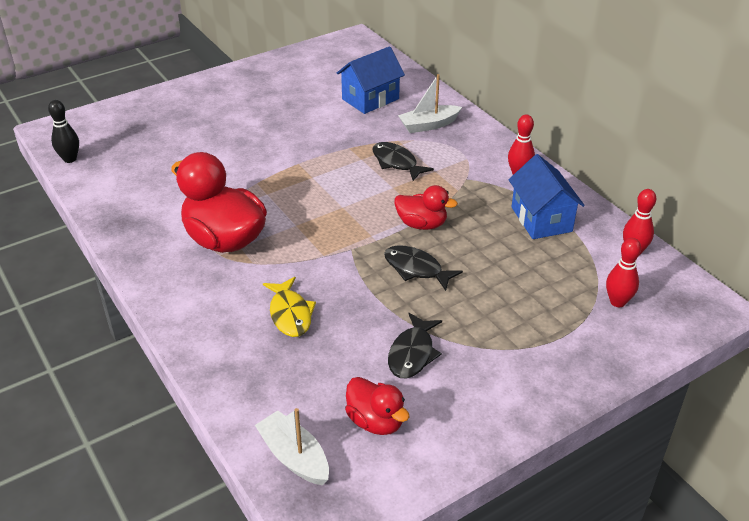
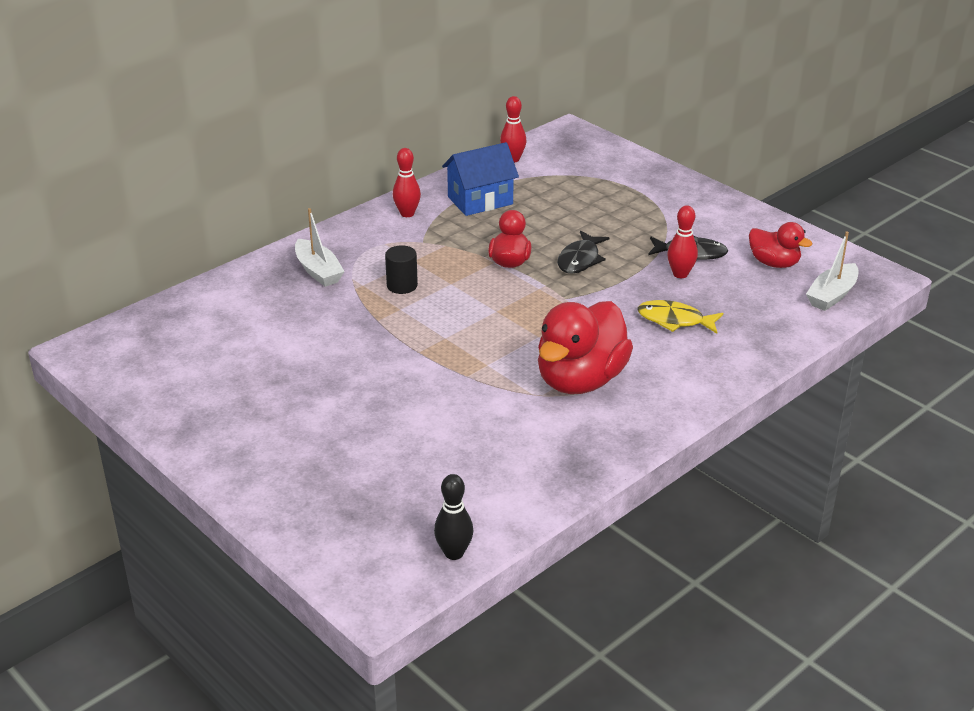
camera: 100 degrees left, 5 degrees down
yellow fish [263,277,316,337] -> yellow fish turned 135 degrees counterclockwise [637,300,723,333]
blue house [336,46,405,114] -> none
red duck [345,377,409,435] -> red duck turned 90 degrees clockwise [749,222,812,268]
black fish [372,142,434,181] -> black cylinder [385,245,418,294]
red bowling pin [606,238,641,307] -> red bowling pin moved to [667,205,698,278]

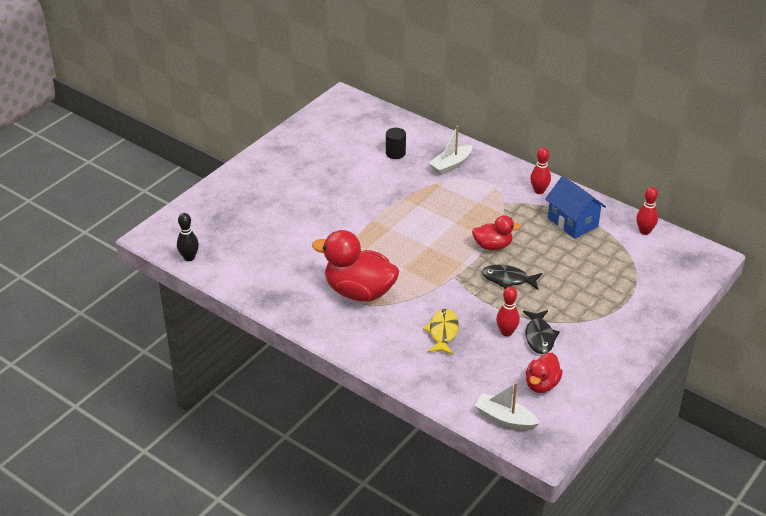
camera: 80 degrees right, 5 degrees up
black cylinder [385,245,418,294] -> black cylinder moved to [386,128,406,159]

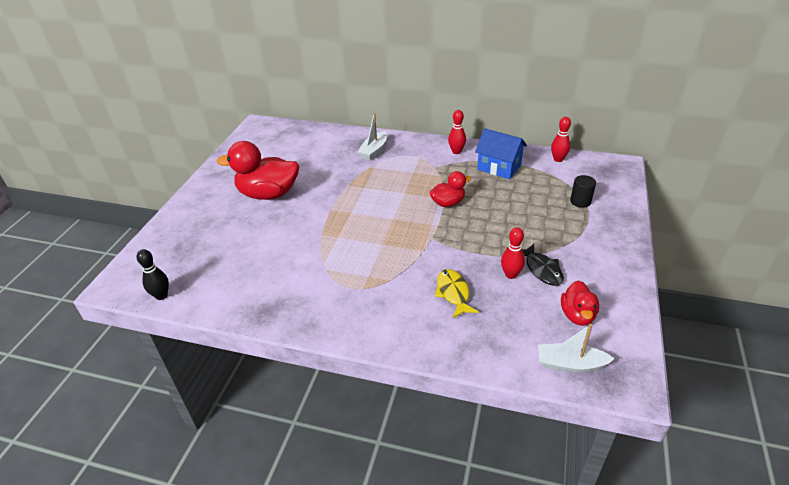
camera: 20 degrees left, 0 degrees up
red duck [312,230,400,302] -> red duck moved to [217,141,299,200]
black cylinder [386,128,406,159] -> black cylinder moved to [570,175,596,208]
black fish [482,265,542,290] -> none

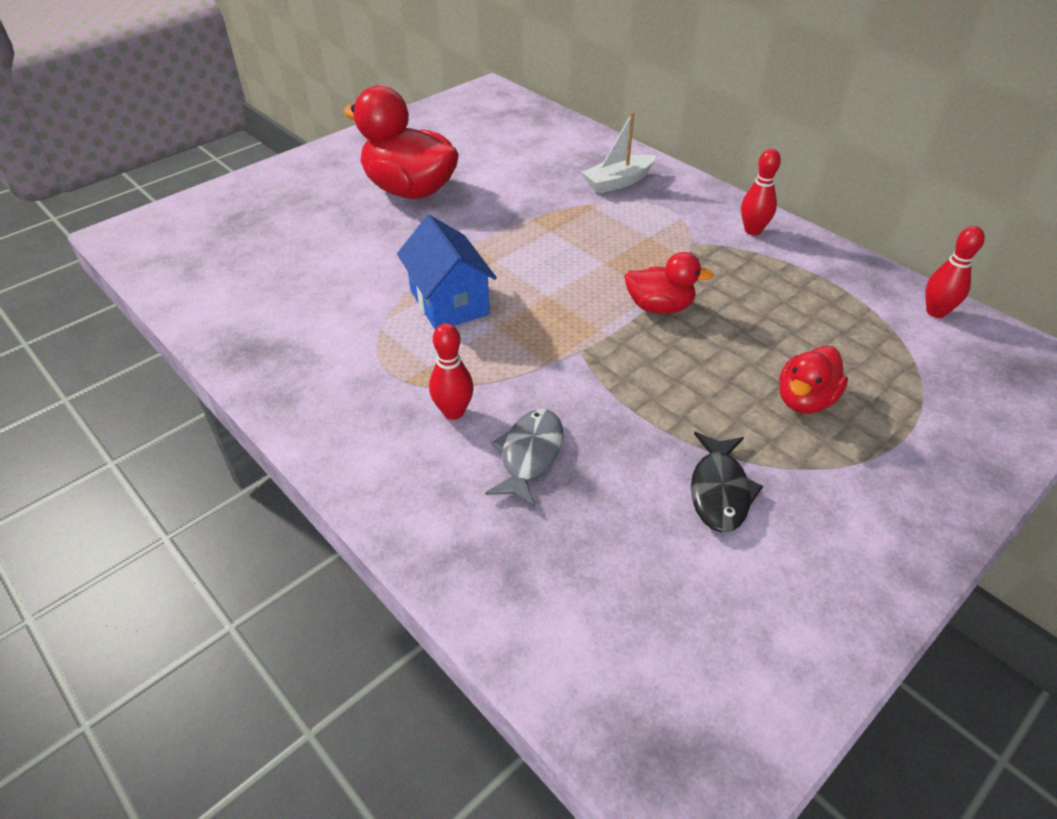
camera: 30 degrees right, 5 degrees up
black bowling pin [137,249,169,300] -> none
yellow fish [435,269,479,318] -> grey fish [485,409,563,507]
blue house [475,128,527,179] -> blue house moved to [397,215,497,329]
red bowling pin [501,227,525,279] -> red bowling pin moved to [429,323,474,420]
white boat [538,324,615,373] -> none
red duck [561,280,599,326] -> red duck moved to [780,346,848,414]
black cylinder [570,175,596,208] -> none

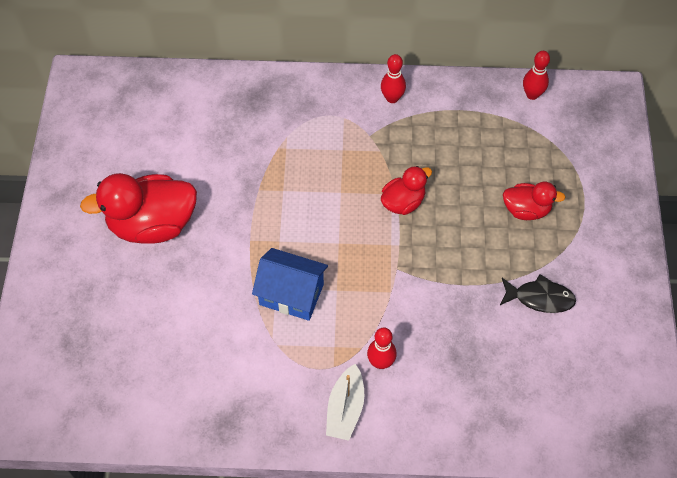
camera: 45 degrees left, 15 degrees up
grey fish [485,409,563,507] -> none
white boat [582,112,656,194] -> white boat moved to [326,364,364,441]
black fish [691,432,763,533] -> black fish turned 45 degrees counterclockwise [499,274,576,313]
red duck [780,346,848,414] -> red duck turned 75 degrees counterclockwise [503,182,566,220]

